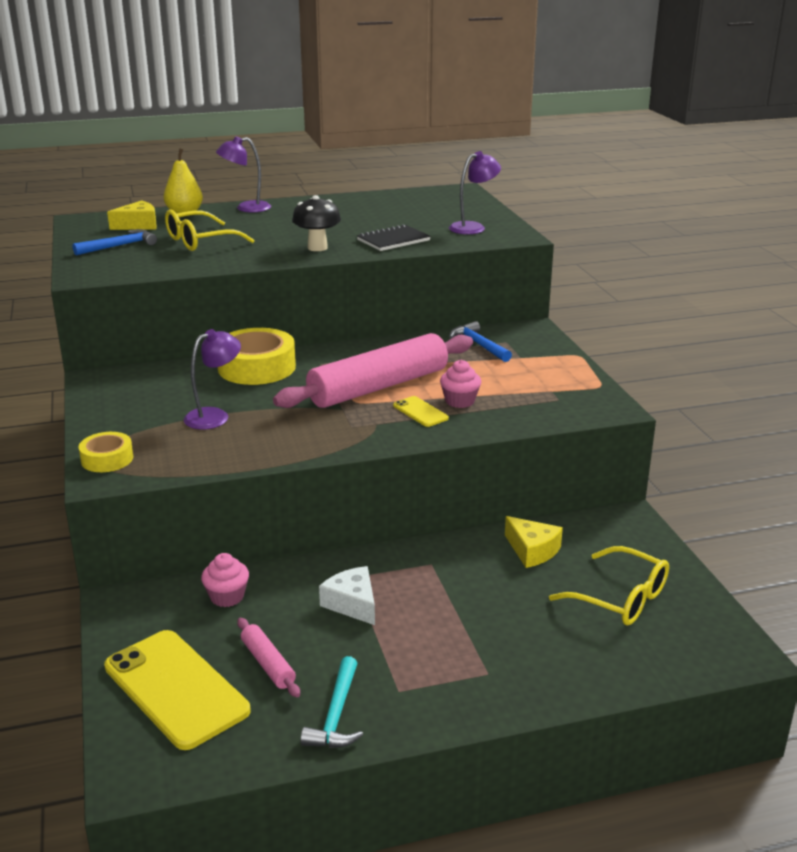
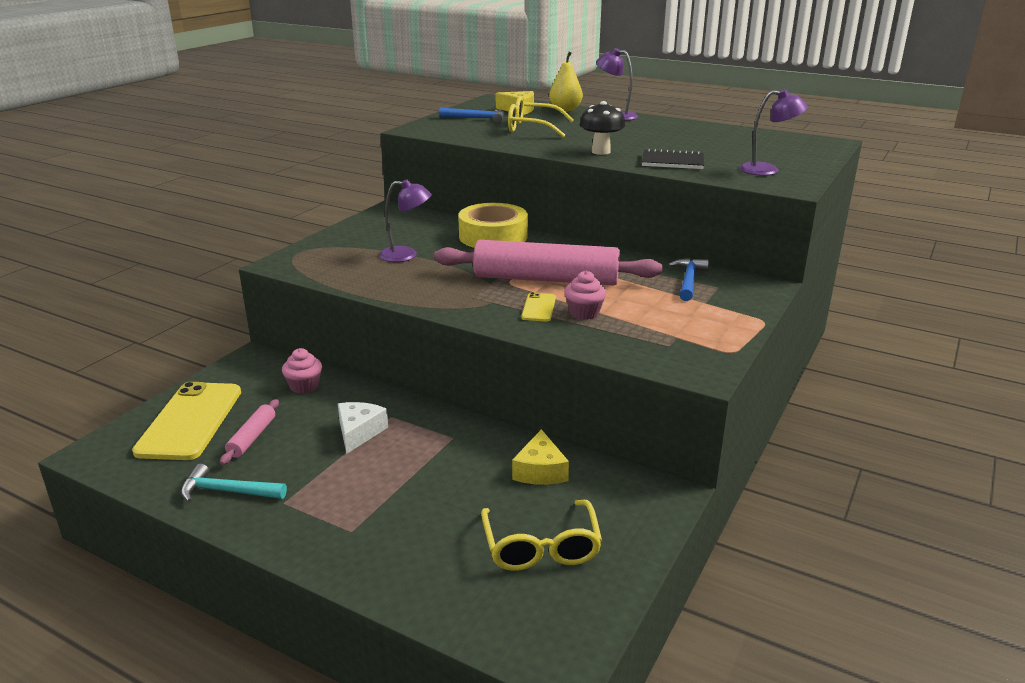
camera: 45 degrees right, 0 degrees up
yellow tape [79,432,133,472] -> none
turquoise hammer [300,656,363,748] -> turquoise hammer turned 45 degrees clockwise [181,464,287,502]

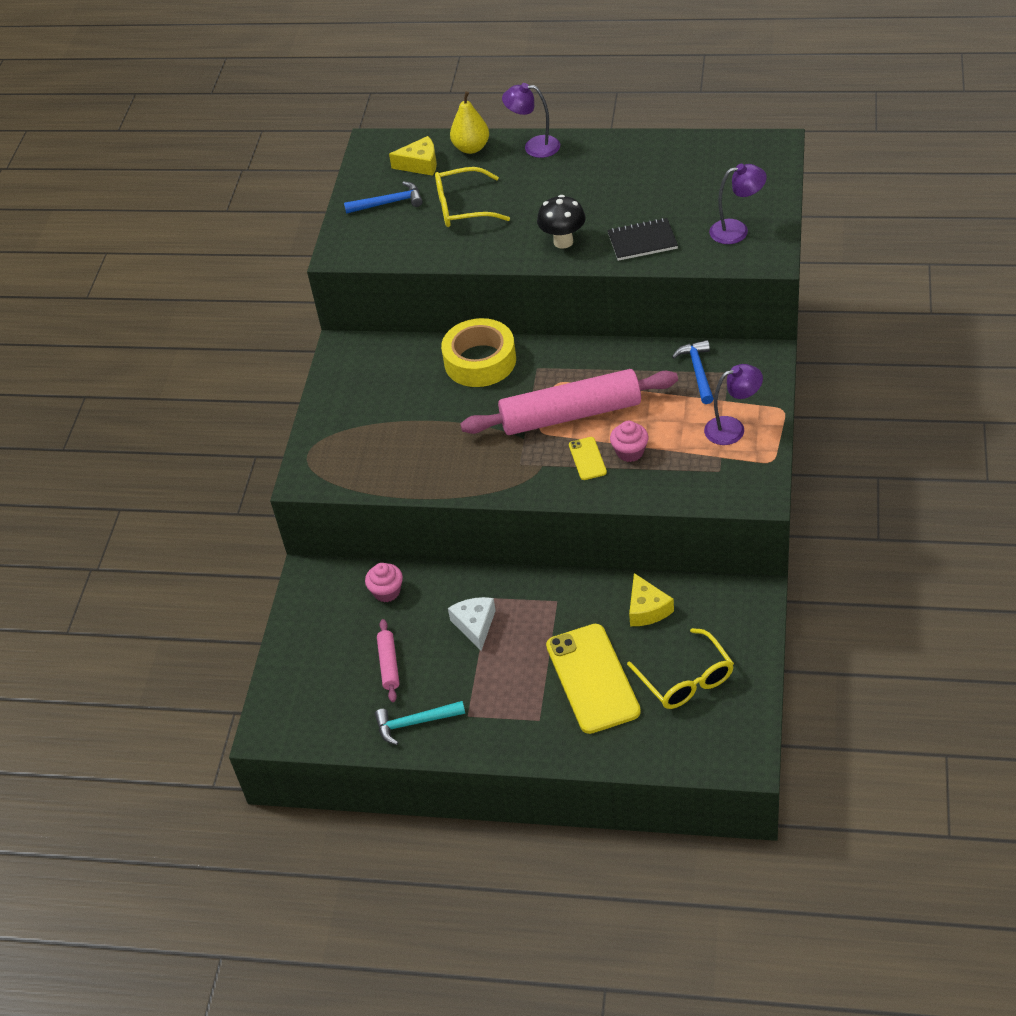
camera: 15 degrees left, 20 degrees up
yellow phone [132,382,241,460] -> yellow phone moved to [546,624,641,734]
purple lamp [379,179,432,262] -> purple lamp moved to [704,364,763,445]

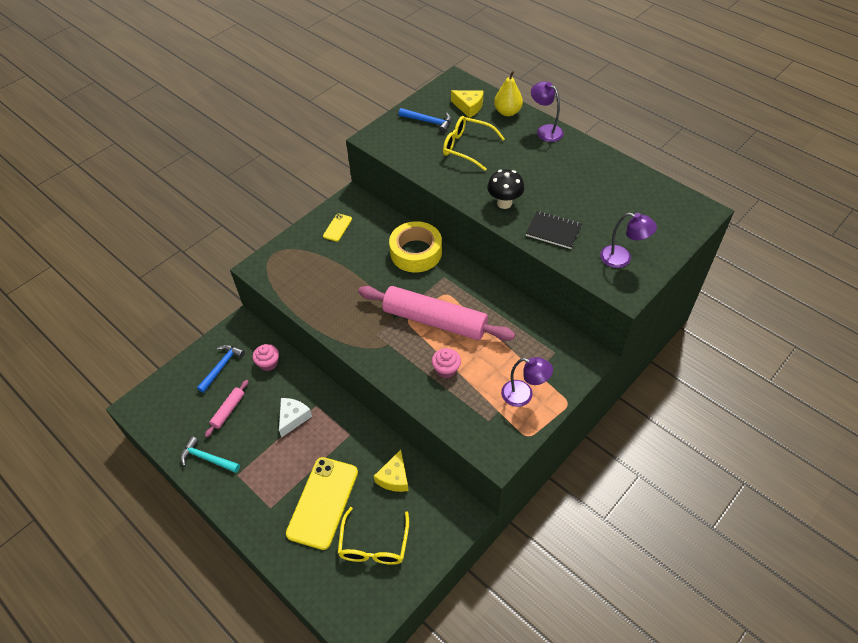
camera: 30 degrees right, 5 degrees up
yellow phone [569,437,607,480] -> yellow phone moved to [323,214,352,242]
blue hammer [672,340,714,404] -> blue hammer moved to [197,345,245,393]

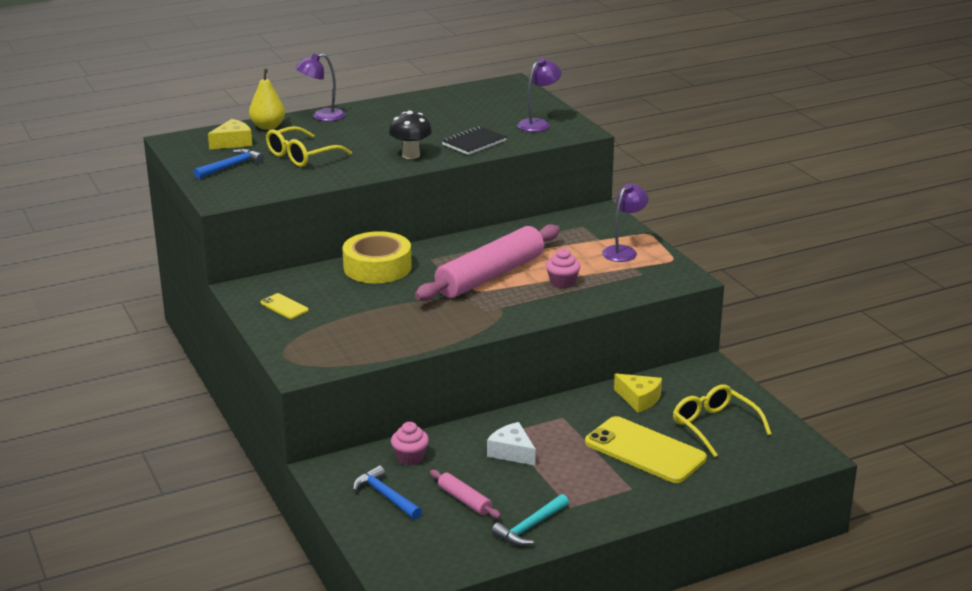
camera: 70 degrees left, 25 degrees down
yellow glasses [338,507,409,565] -> yellow glasses turned 150 degrees counterclockwise [673,384,772,457]

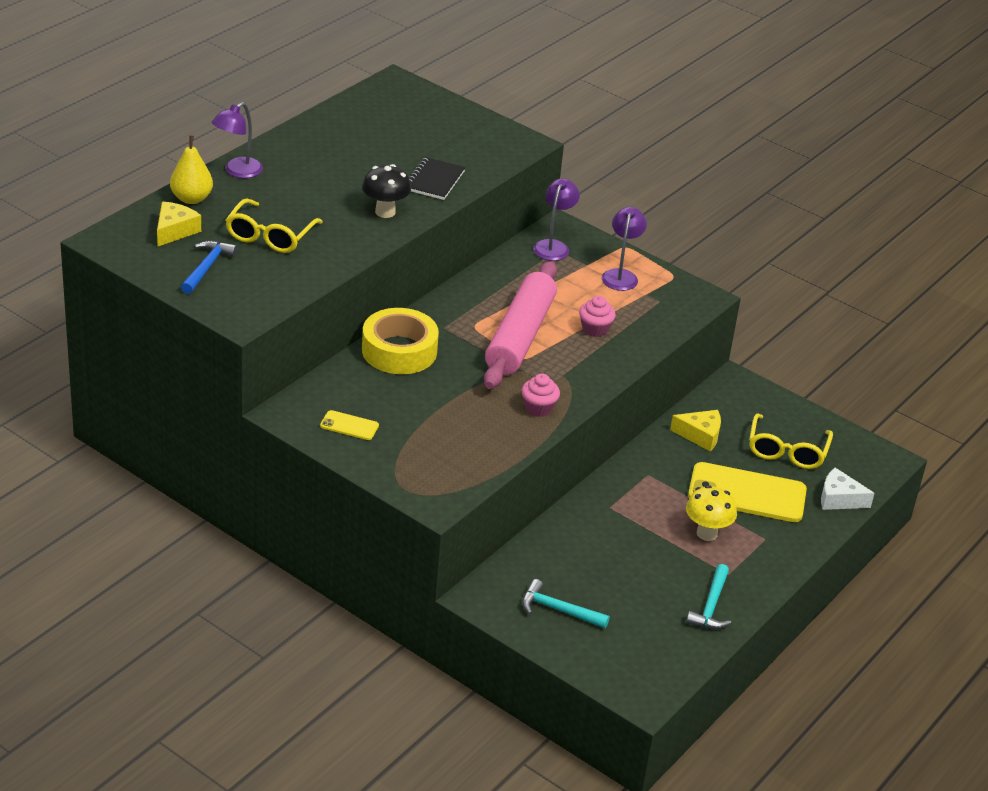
camera: 30 degrees left, 10 degrees up
blue hammer [353,465,422,520] -> turquoise hammer [522,579,610,628]
pink cupcake [391,422,429,465] -> pink cupcake moved to [522,373,560,417]
pink rolling pin [430,470,501,518] -> none
white cheese [487,422,536,465] -> white cheese moved to [821,468,875,510]
purple lamp [517,58,562,132] -> purple lamp moved to [533,178,580,261]
yellow glasses [673,384,772,457] -> yellow glasses turned 105 degrees counterclockwise [749,413,833,469]
none -> yellow mushroom [686,485,737,541]

